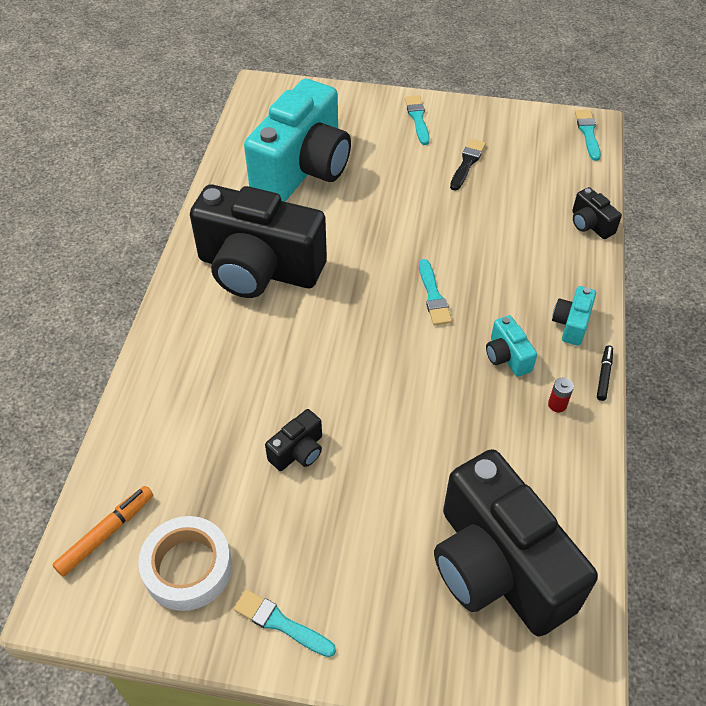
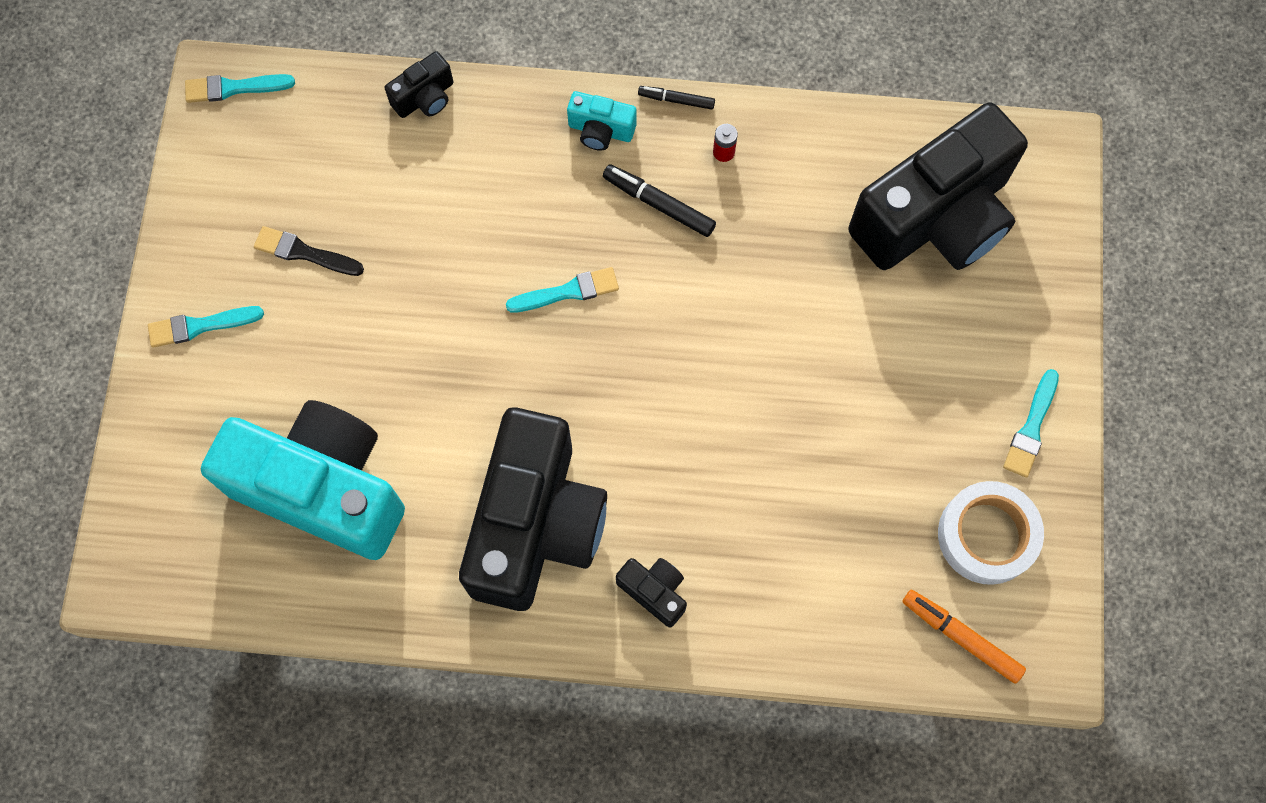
camera: 95 degrees left, 20 degrees up
black camera [265,409,322,471] -> black camera moved to [616,558,687,628]
turquoise camera [486,315,537,377] -> black marker [603,164,716,237]

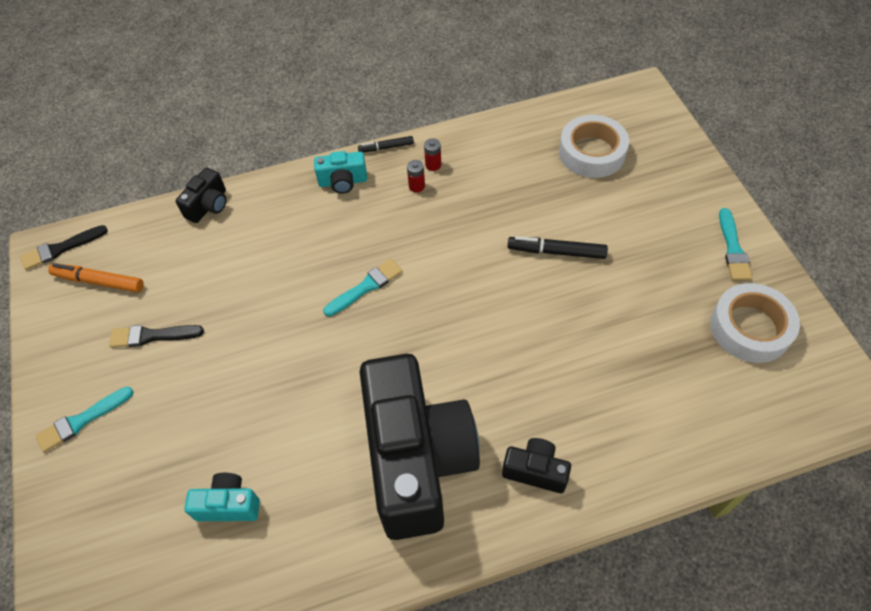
camera: 20 degrees left, 15 degrees down
turquoise brush [185,74,295,103] -> black brush [20,225,108,270]
turquoise camera [201,400,405,560] -> turquoise camera [184,473,260,521], size x0.40
black marker [603,164,716,237] -> black marker moved to [508,236,608,259]
black camera [848,102,1028,270] -> white tape [559,115,629,178]
orange marker [902,590,1026,684] -> orange marker moved to [48,263,144,292]
none -> red battery [407,160,425,192]

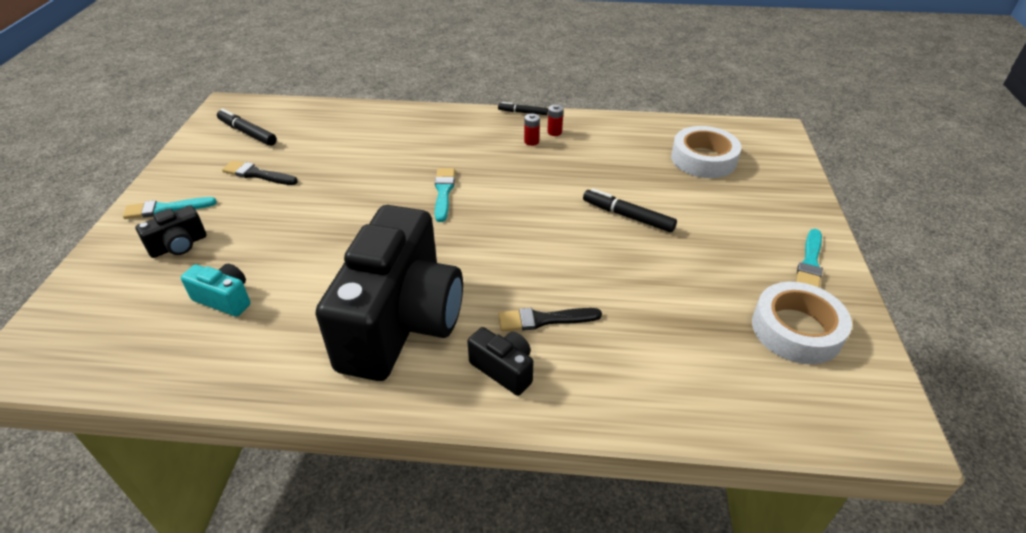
camera: 20 degrees right, 15 degrees down
black brush [20,225,108,270] -> black brush moved to [499,308,602,331]
orange marker [48,263,144,292] -> black marker [217,108,277,146]
black camera [175,168,226,223] -> black camera moved to [135,205,207,258]
turquoise camera [314,151,367,194] -> none
turquoise brush [323,259,403,316] -> turquoise brush turned 75 degrees counterclockwise [435,168,455,222]

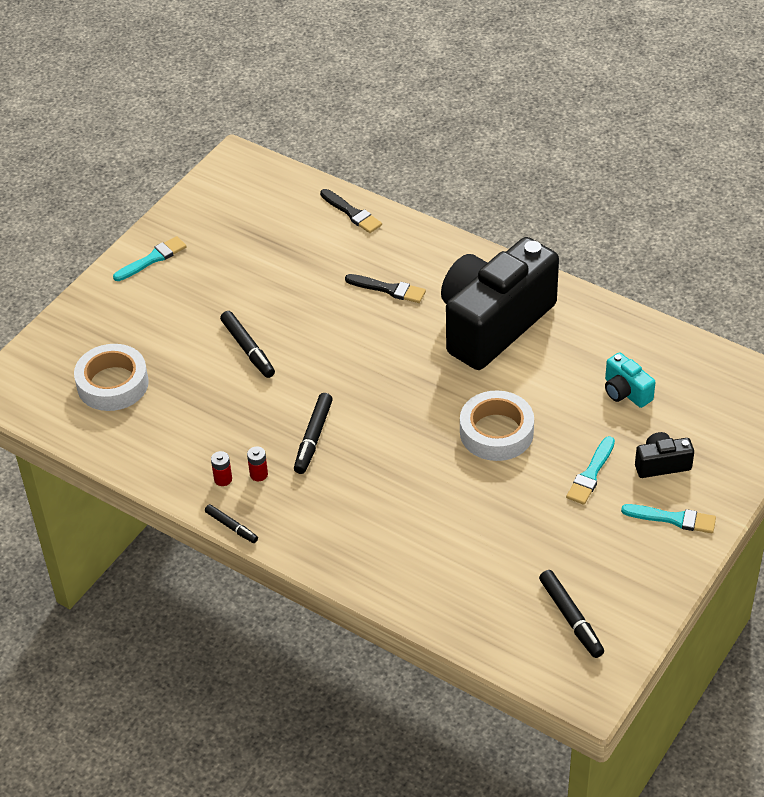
camera: 150 degrees left, 5 degrees up
black brush [222,160,298,185] -> black brush moved to [320,189,382,233]
turquoise brush [435,168,455,222] -> turquoise brush moved to [566,436,615,505]
black camera [467,327,533,396] -> none
white tape [752,282,852,364] -> white tape moved to [460,390,534,461]
none -> black marker [294,393,333,474]

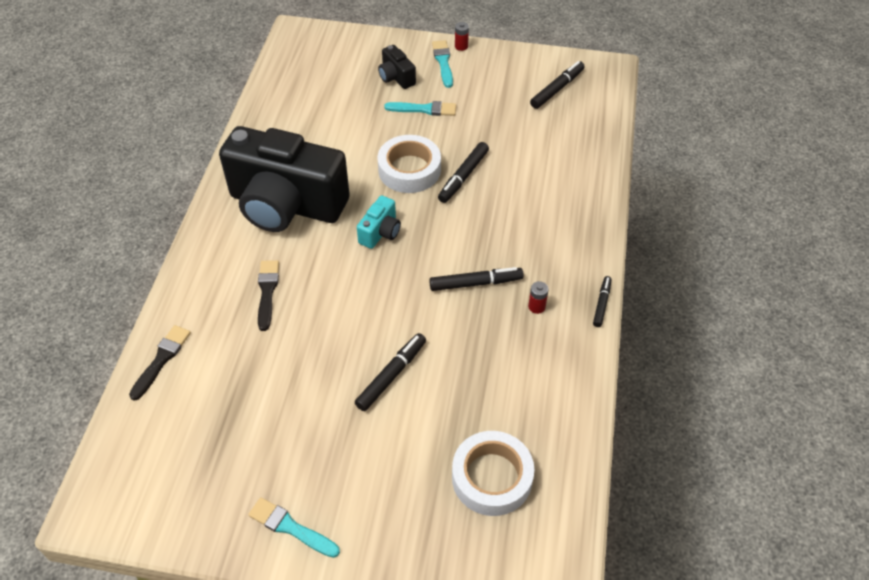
camera: 115 degrees left, 5 degrees up
red battery [211,451,232,486] -> red battery moved to [455,22,469,51]
turquoise camera [605,352,656,408] -> turquoise camera moved to [357,195,401,249]
none -> black marker [438,142,489,203]

